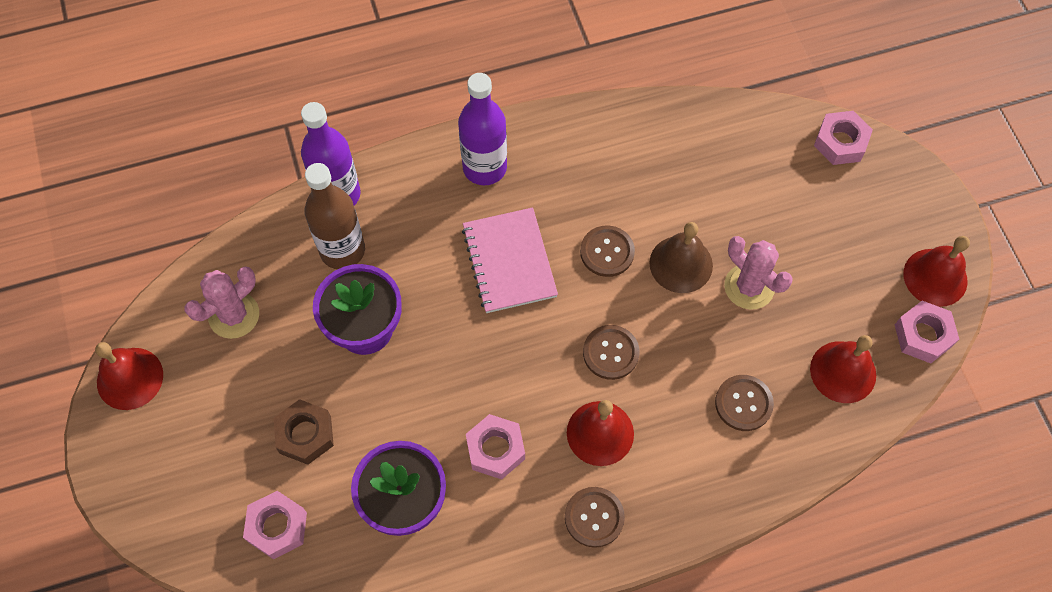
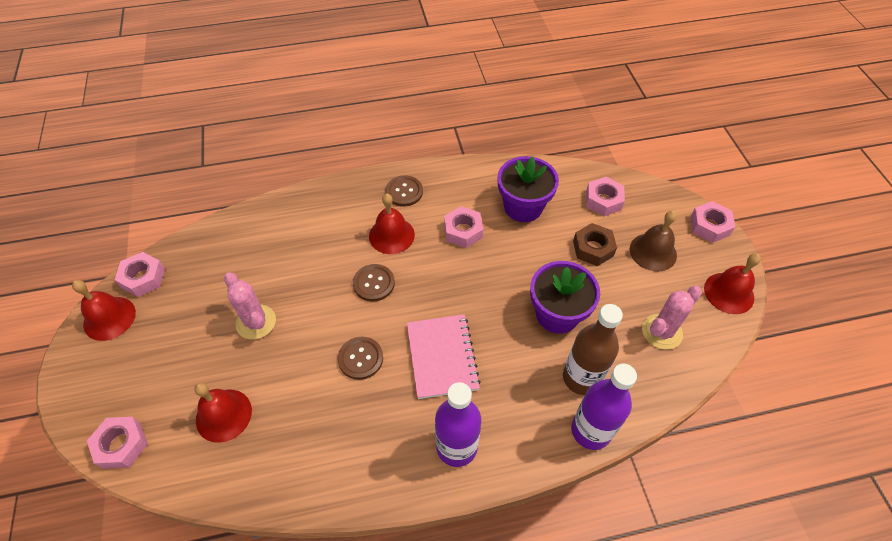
camera: 175 degrees left, 10 degrees down
brown bell [649,222,713,293] -> brown bell moved to [630,211,677,272]
brown button [715,375,774,431] -> none
red bell [810,335,876,403] -> red bell moved to [194,383,252,443]
none -> pink nut [690,201,735,243]

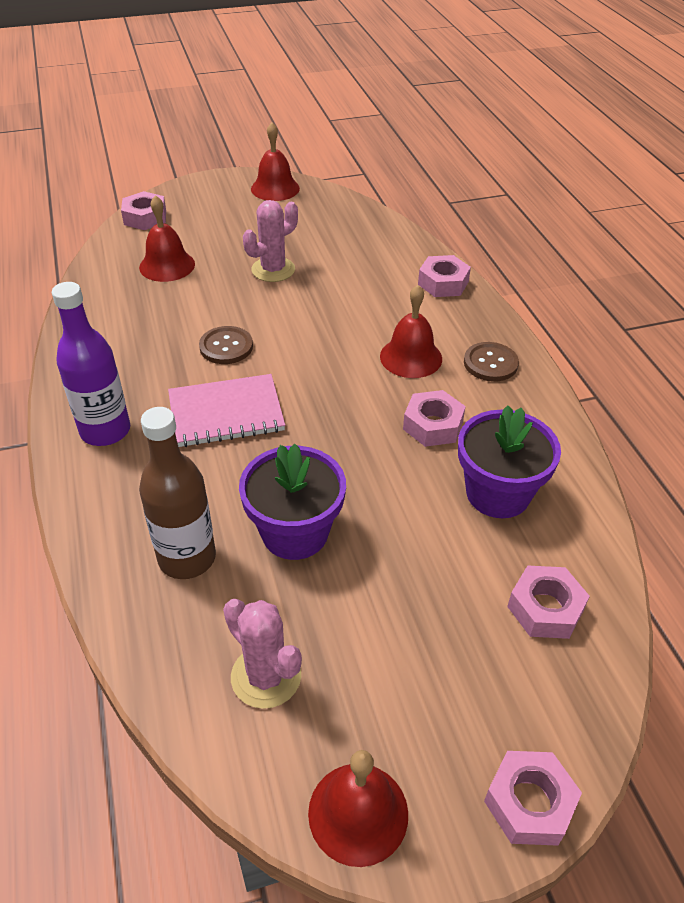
camera: 85 degrees right, 10 degrees down
pink nut [115,252,165,297] -> pink nut moved to [418,255,471,297]
brown button [353,264,395,302] -> none
purple bottle [571,364,637,450] -> none
brown nut [573,223,617,266] -> none
brown bell [630,211,677,272] -> none

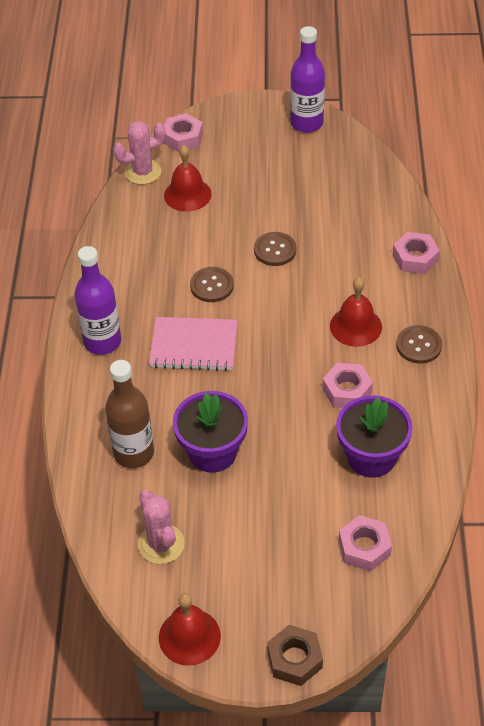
camera: 20 degrees right, 5 degrees up
pink cactus [243,200,298,282] -> pink cactus moved to [113,121,165,185]
red bell [251,123,300,201] -> purple bottle [290,26,325,133]
pink nut [484,751,582,846] -> brown nut [267,625,323,686]
none -> brown button [254,232,297,266]

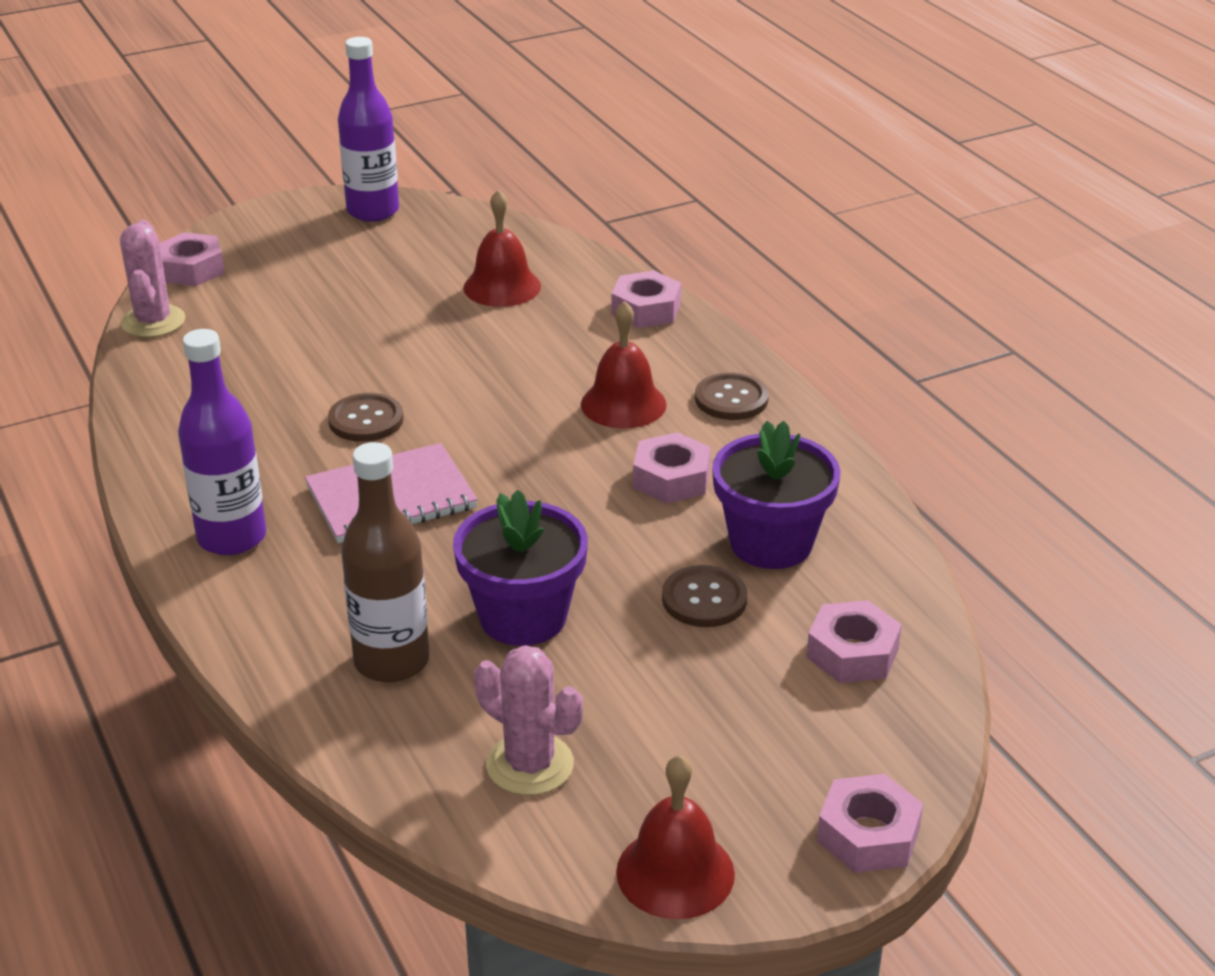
camera: 30 degrees left, 15 degrees down
pink cactus [113,121,165,185] -> pink cactus turned 45 degrees counterclockwise [120,220,185,337]
red bell [164,145,212,212] -> red bell moved to [463,189,541,307]
brown button [254,232,297,266] -> brown button moved to [662,565,747,627]
brown nut [267,625,323,686] -> pink nut [817,774,923,873]

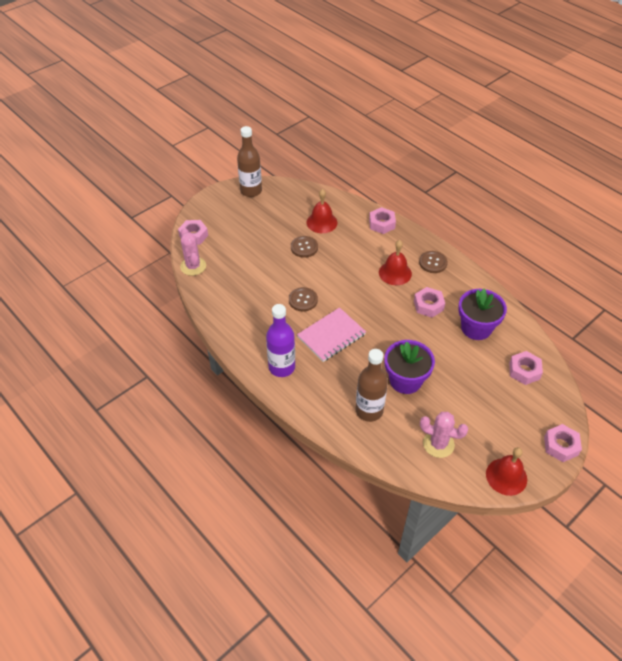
camera: 15 degrees left, 15 degrees up
purple bottle [338,37,399,222] -> brown bottle [237,126,262,197]
brown button [662,565,747,627] -> brown button moved to [291,236,318,258]

